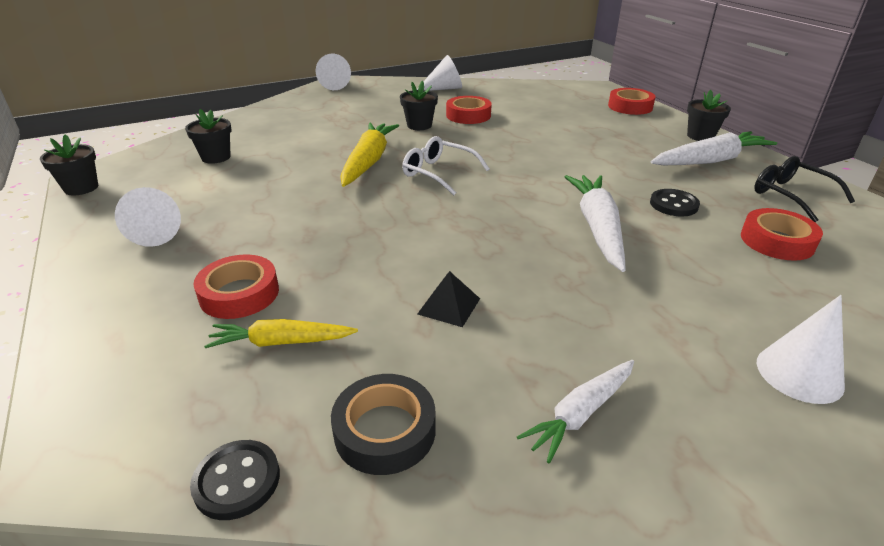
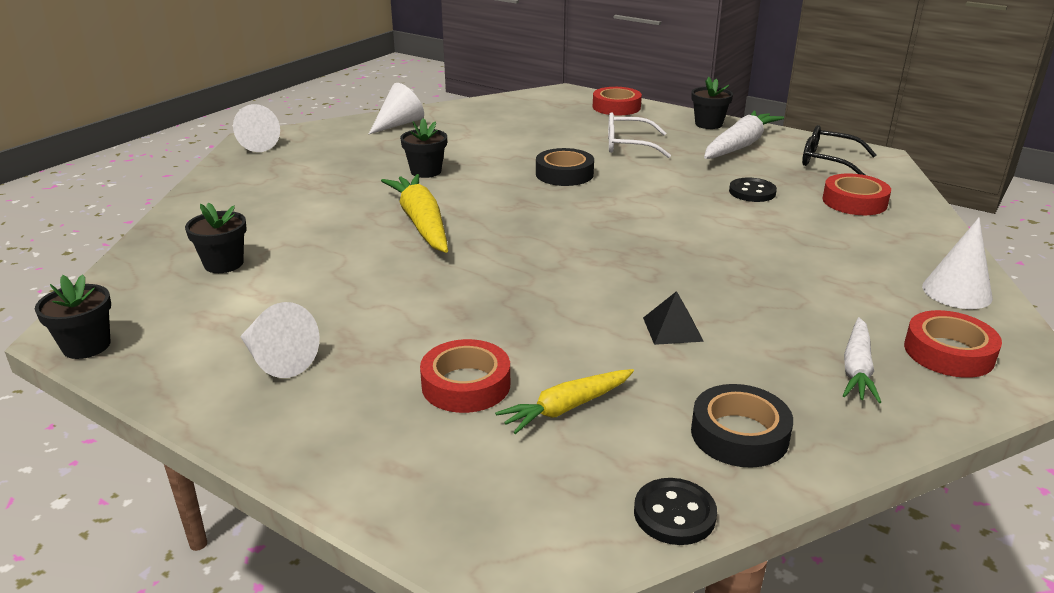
camera: 30 degrees left, 5 degrees down
white glasses [402,136,490,195] -> white glasses moved to [608,112,671,158]
red tape [446,96,492,124] -> red tape moved to [904,310,1002,378]
white carrot [565,175,626,272] -> none
none -> black tape [536,148,594,186]

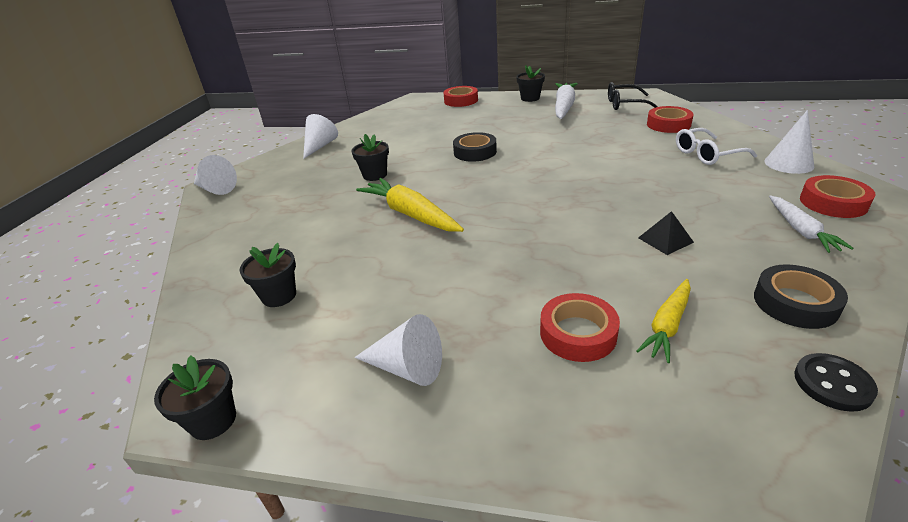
camera: 20 degrees left, 5 degrees up
white glasses [608,112,671,158] -> white glasses moved to [676,128,757,165]
black button [729,178,777,202] -> none

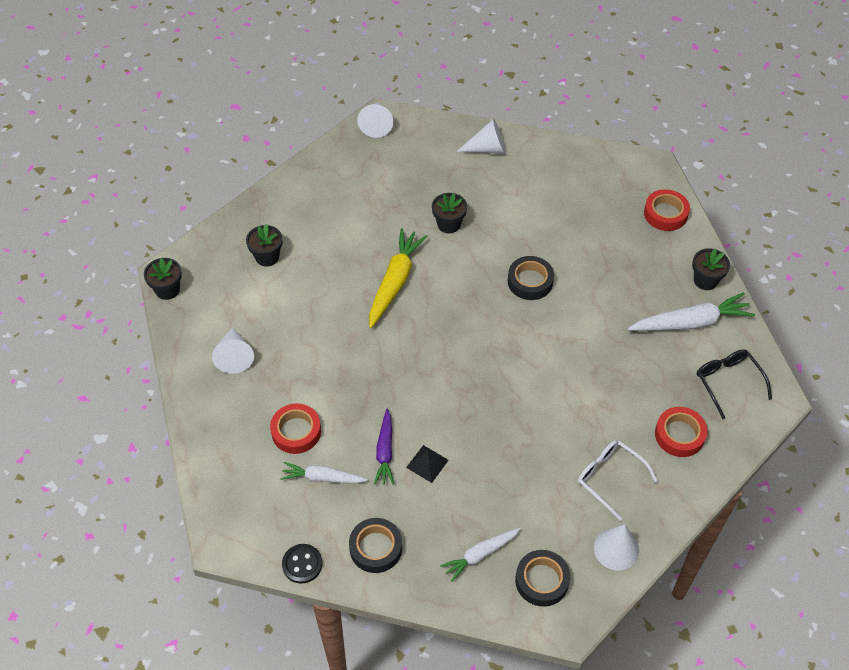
camera: 60 degrees right, 20 degrees up
yellow carrot [637,279,691,363] -> white carrot [280,462,368,483]
red tape [800,175,875,218] -> black tape [515,550,570,607]
none -> purple carrot [374,409,394,484]

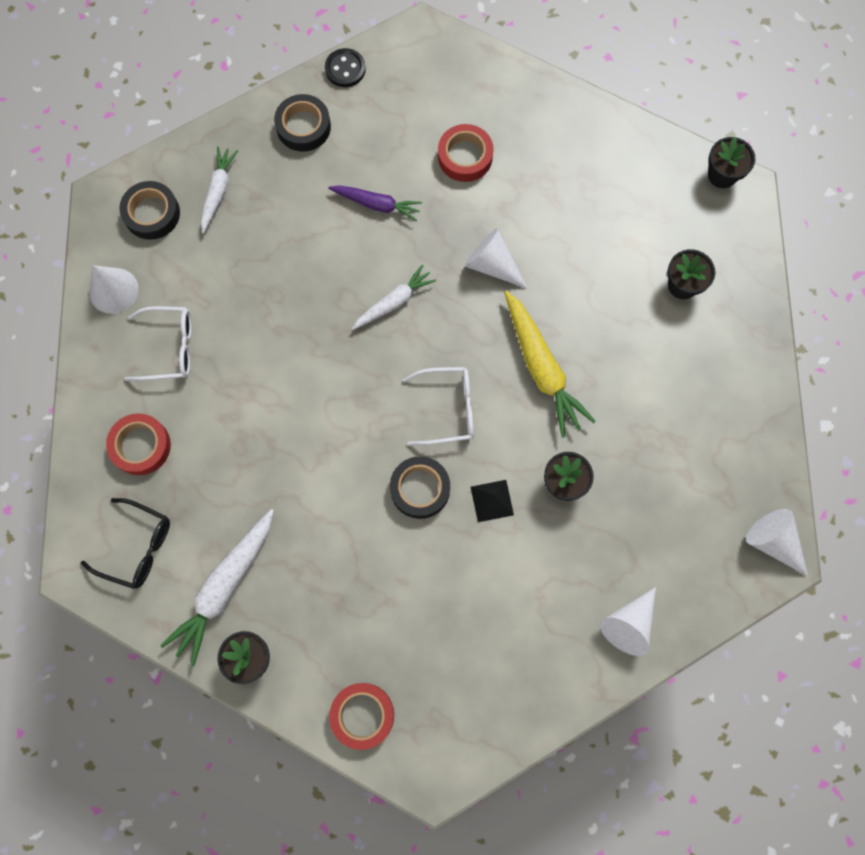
camera: 135 degrees right, 20 degrees up
white cone [212,327,254,374] -> white cone moved to [465,228,528,289]
white carrot [280,462,368,483] -> white carrot moved to [352,264,436,330]
purple carrot [374,409,394,484] -> purple carrot turned 150 degrees clockwise [328,185,422,221]
black pyramid [406,445,449,483] -> black pyramid moved to [471,480,514,522]
none -> white glasses [403,367,474,446]

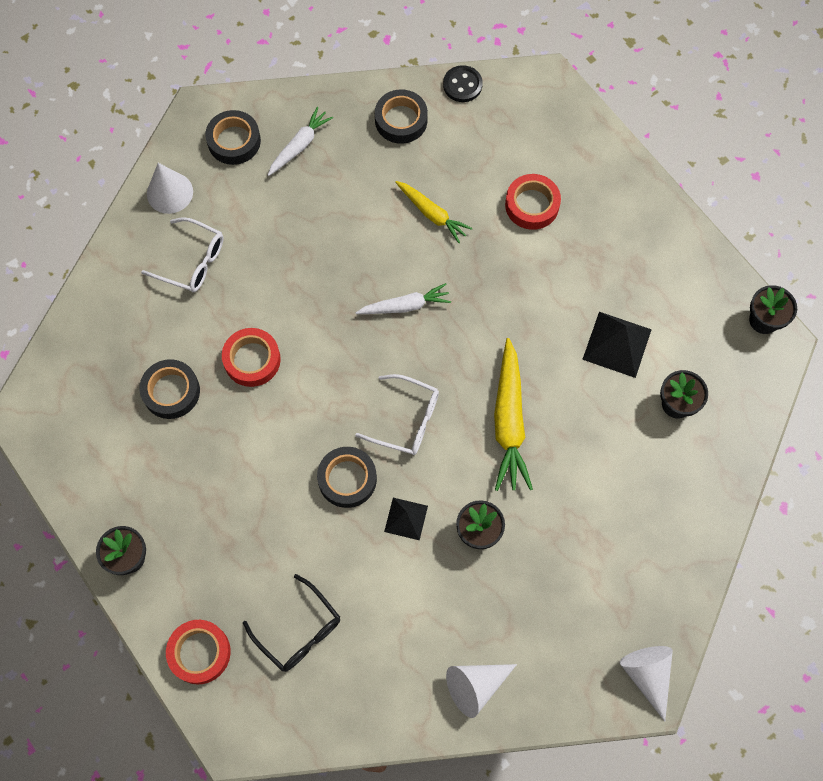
camera: 25 degrees right, 5 degrees down
black glasses [81,498,170,589] -> black glasses moved to [243,574,340,672]
red tape [106,413,171,475] -> red tape moved to [222,328,281,387]
white carrot [160,509,274,667] -> none
purple carrot [328,185,422,221] -> yellow carrot [395,181,473,243]
white cone [465,228,528,289] -> none
none -> black tape [139,359,200,419]
none -> black pyramid [582,312,652,378]

